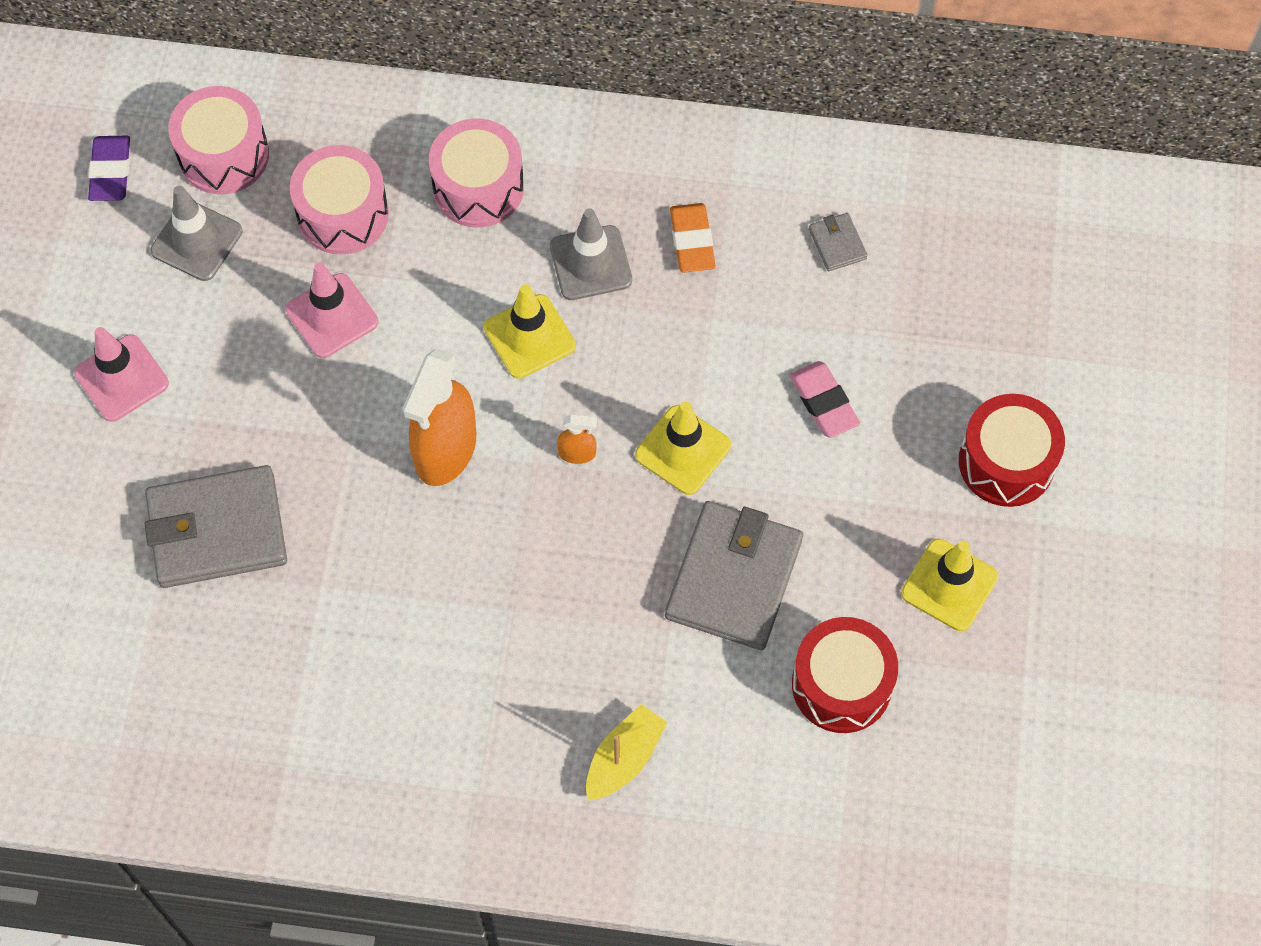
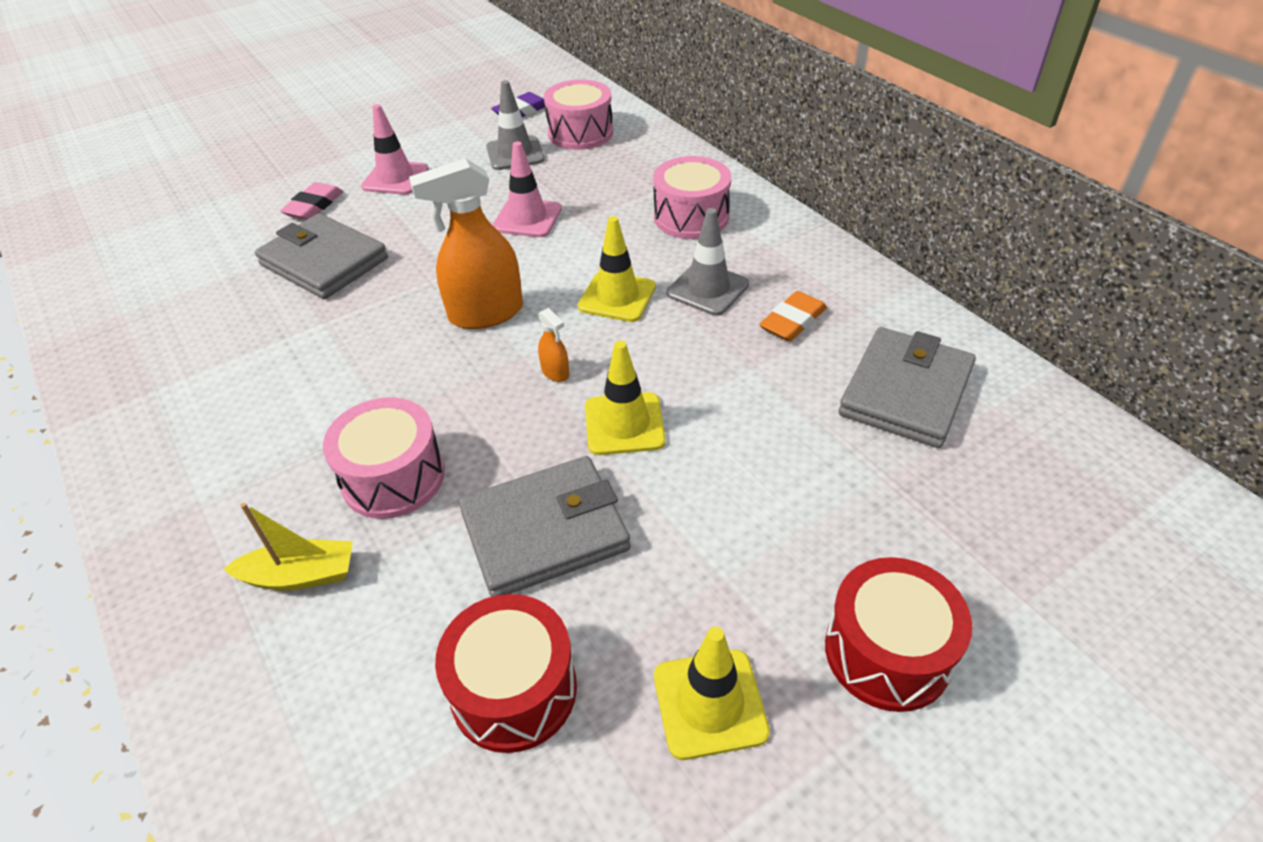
camera: 50 degrees right, 20 degrees down
pink drum [290,145,389,255] -> pink drum moved to [323,397,445,519]
pink eraser [790,361,860,438] -> pink eraser moved to [280,182,343,220]
grey wallet [809,213,868,271] -> grey wallet [839,327,976,448], size x2.29

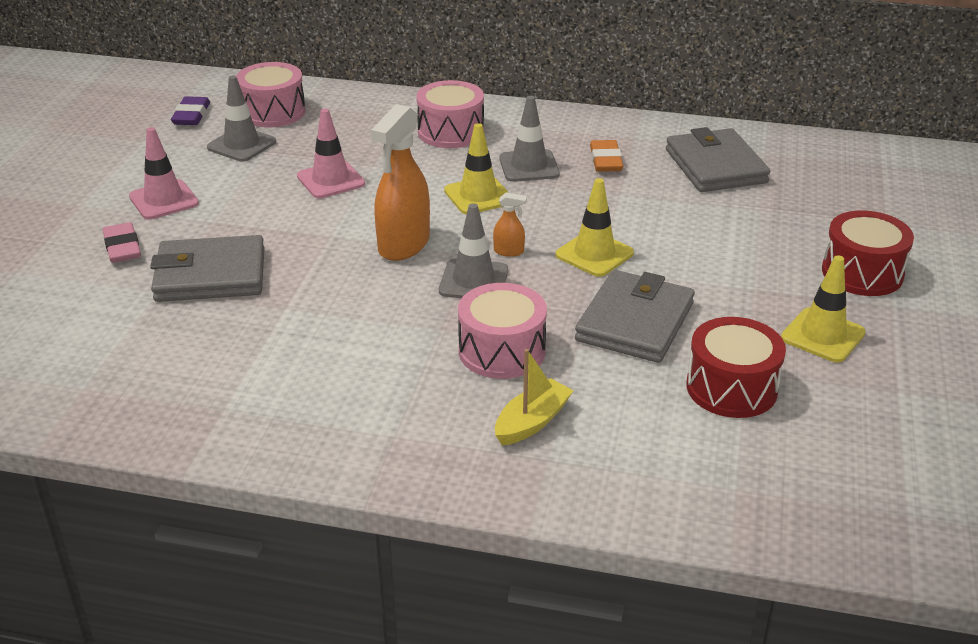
camera: 45 degrees left, 10 degrees down
none -> grey traffic cone [439,203,508,298]

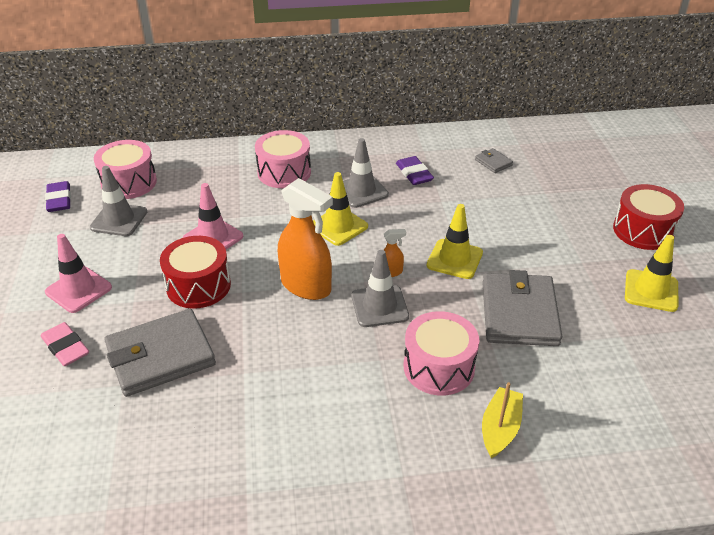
camera: 20 degrees left, 5 degrees up
orange spray bottle [370,104,430,261] -> orange spray bottle turned 60 degrees counterclockwise [278,178,333,300]
orange eraser [590,140,623,172] -> purple eraser [396,156,434,185]
grey wallet [666,127,770,192] -> grey wallet [475,148,513,173], size x0.44
red drum [687,317,786,418] -> red drum moved to [160,236,231,308]

